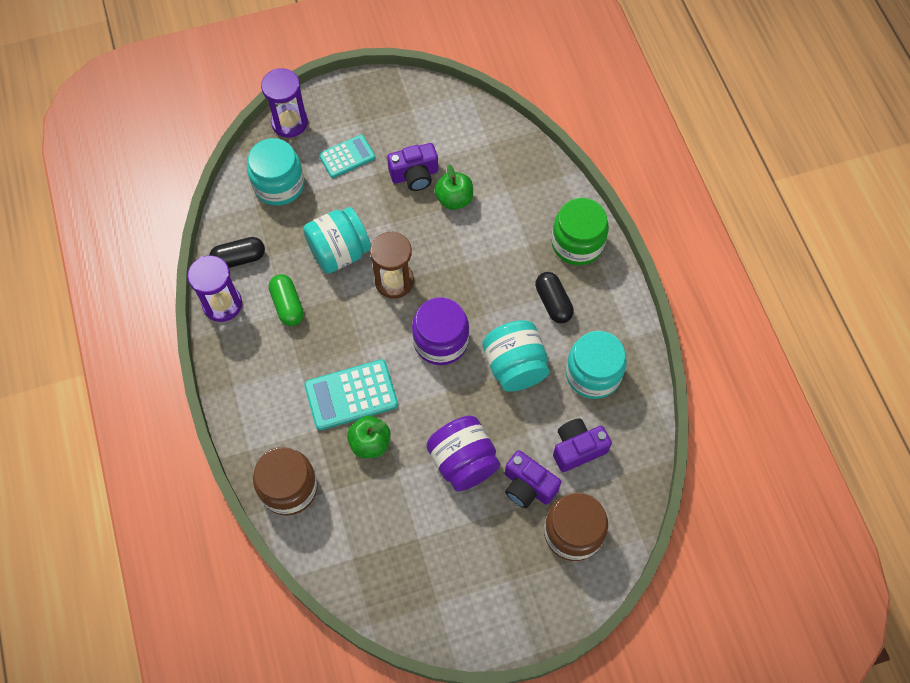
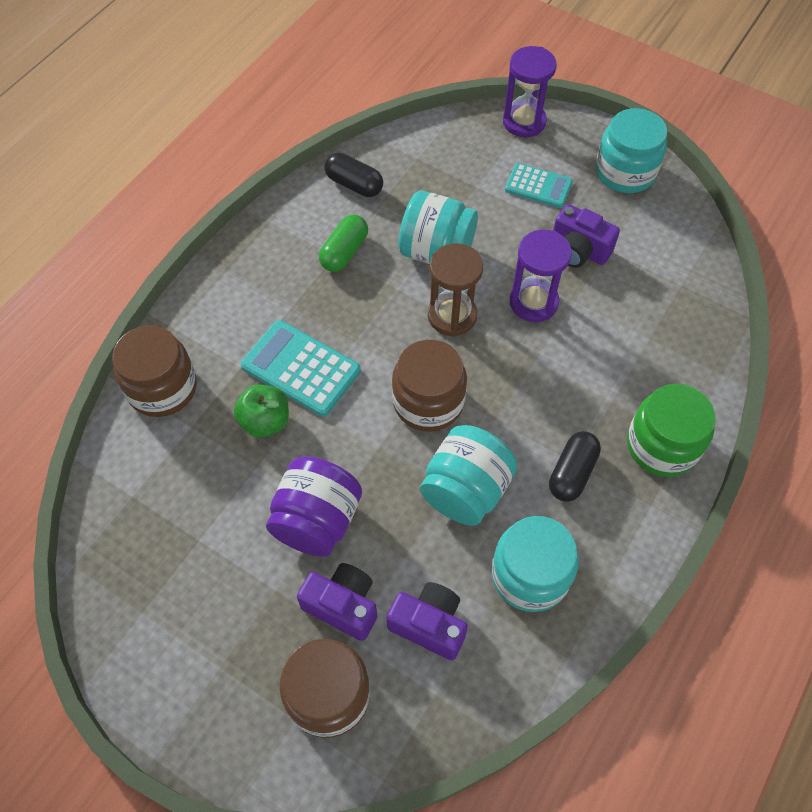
camera: 50 degrees right, 5 degrees down
purple hourglass [187,255,242,322] -> purple hourglass moved to [510,230,572,322]
turquoise jar [247,138,304,206] -> turquoise jar moved to [596,108,667,193]
purple jar [412,297,469,365] -> brown jar [392,340,467,432]
green apple [434,164,473,210] -> none
purple camera [505,450,561,508] -> purple camera turned 120 degrees clockwise [297,563,377,641]

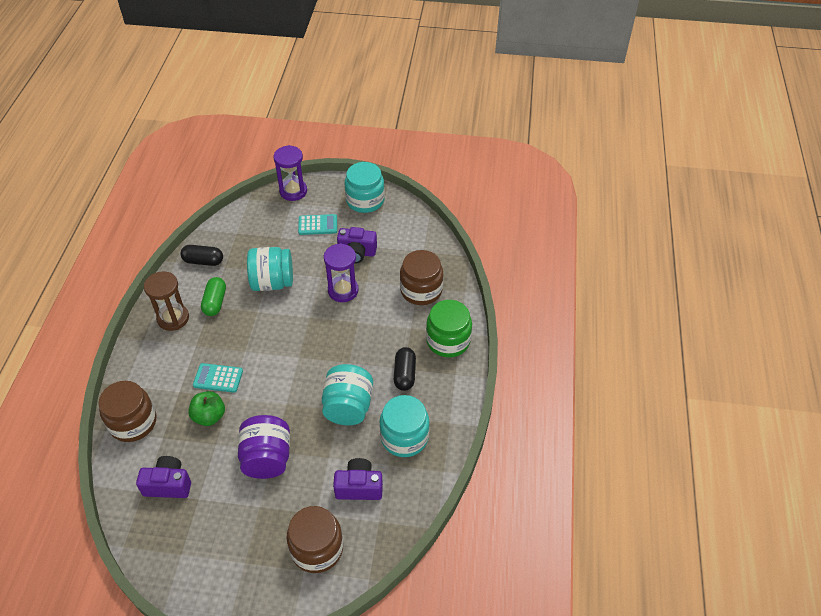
camera: 25 degrees left, 10 degrees down
turquoise calculator [241,320,361,417] -> turquoise calculator [193,363,243,393], size x0.65
purple camera [297,563,377,641] -> purple camera moved to [136,456,191,498]
brown jar [392,340,467,432] -> brown jar moved to [400,250,443,305]
brown hourglass [428,243,483,337] -> brown hourglass moved to [144,271,189,331]

